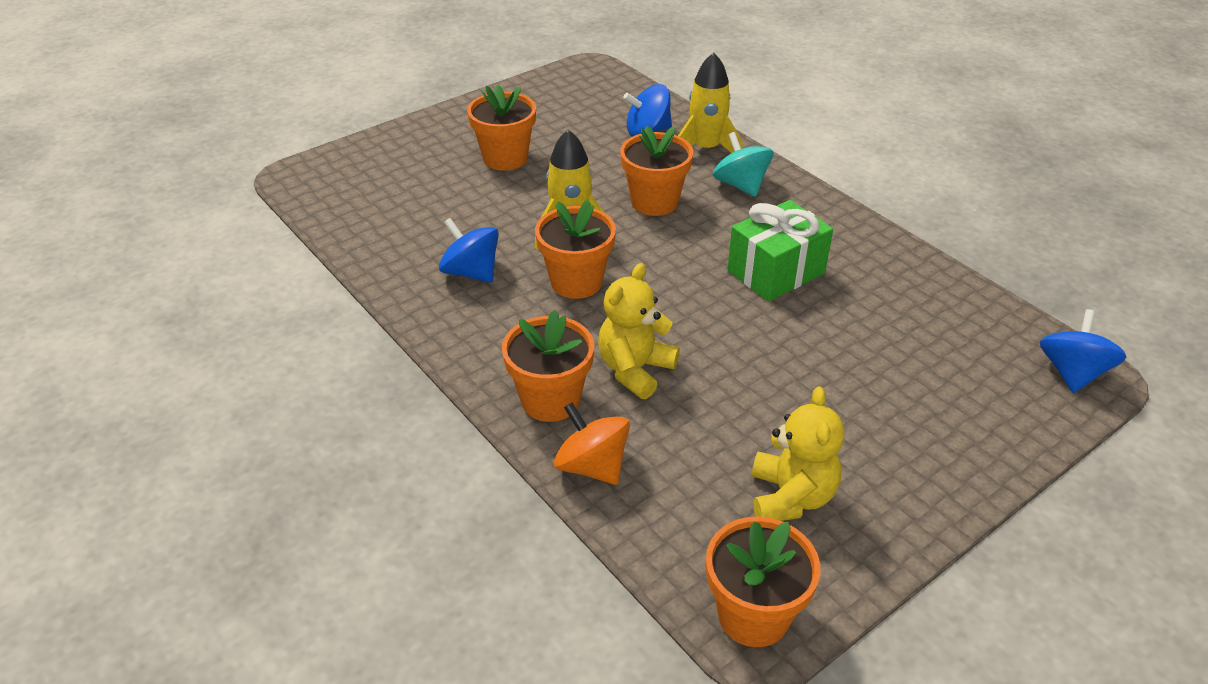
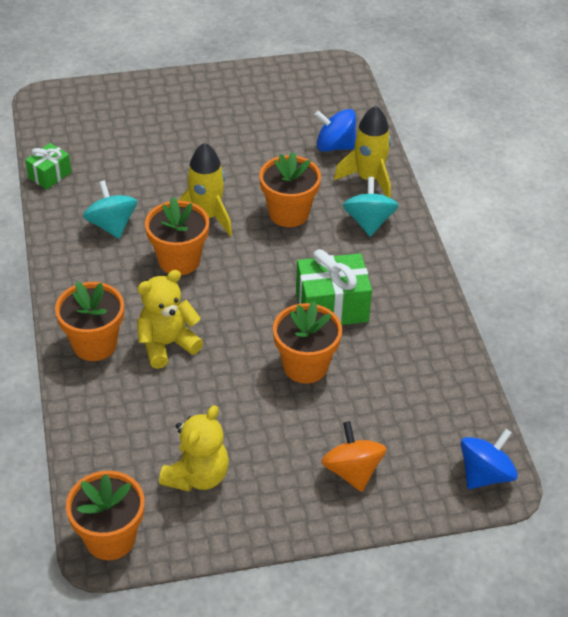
camera: 25 degrees right, 5 degrees up
blue spinning top [439,218,499,283] -> turquoise spinning top [83,180,137,239]
orange flower pot [467,84,536,171] -> orange flower pot moved to [273,301,342,384]
orange spinning top [554,403,630,485] -> orange spinning top moved to [321,421,387,492]
none -> green gift [25,143,71,190]

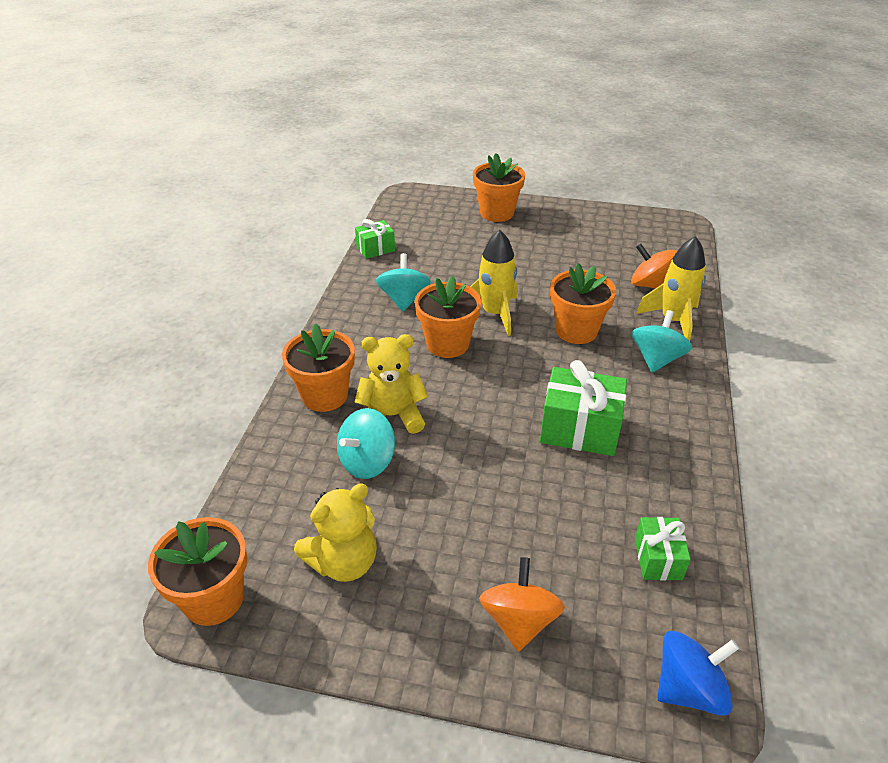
camera: 25 degrees right, 5 degrees down
orange flower pot [273,301,342,384] -> orange flower pot moved to [473,153,525,222]
blue spinning top [315,109,356,152] -> orange spinning top [631,244,677,288]
none -> turquoise spinning top [337,408,395,479]
none -> green gift [635,517,691,581]

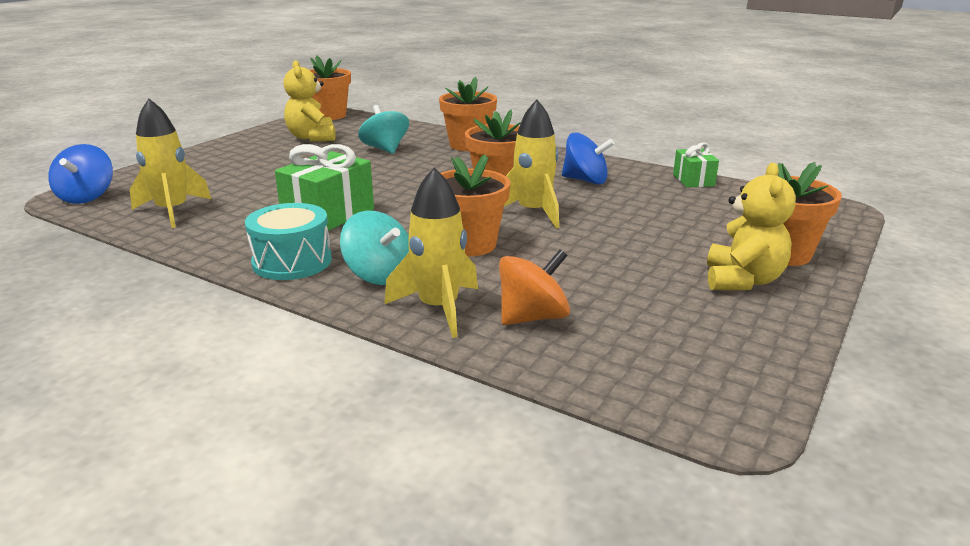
camera: 110 degrees right, 15 degrees down
yellow teddy bear [354,334,428,434] -> yellow teddy bear moved to [707,163,796,290]
turquoise spinning top [376,253,431,312] -> blue spinning top [562,133,614,185]
orange spinning top [479,557,565,652] -> none
green gift [635,517,691,581] -> yellow rocket [130,99,211,228]
none -> turquoise drum [245,203,332,280]

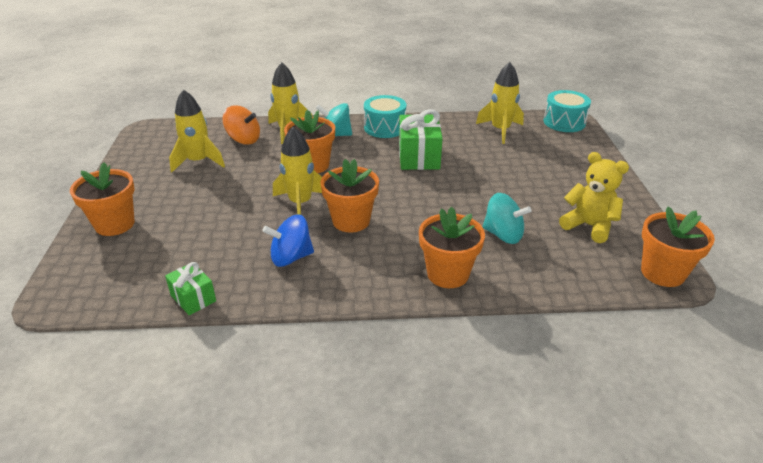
camera: 145 degrees right, 10 degrees up
blue spinning top [48,144,113,204] -> turquoise drum [544,90,591,132]
orange spinning top [499,249,570,325] -> orange spinning top turned 90 degrees counterclockwise [222,105,260,145]
yellow teddy bear [707,163,796,290] -> none
none -> yellow rocket [169,89,225,172]

